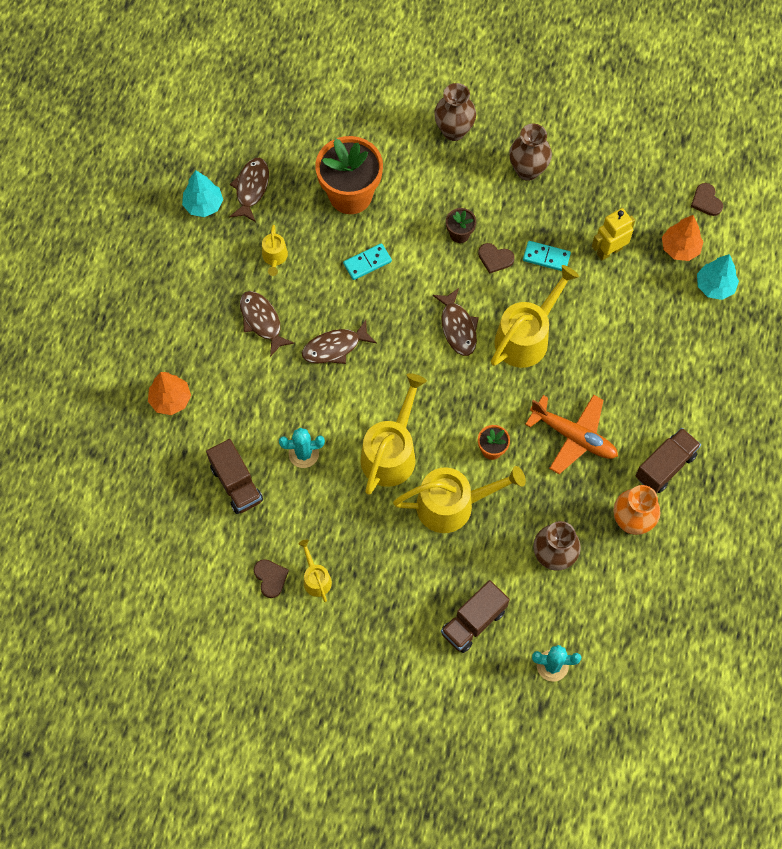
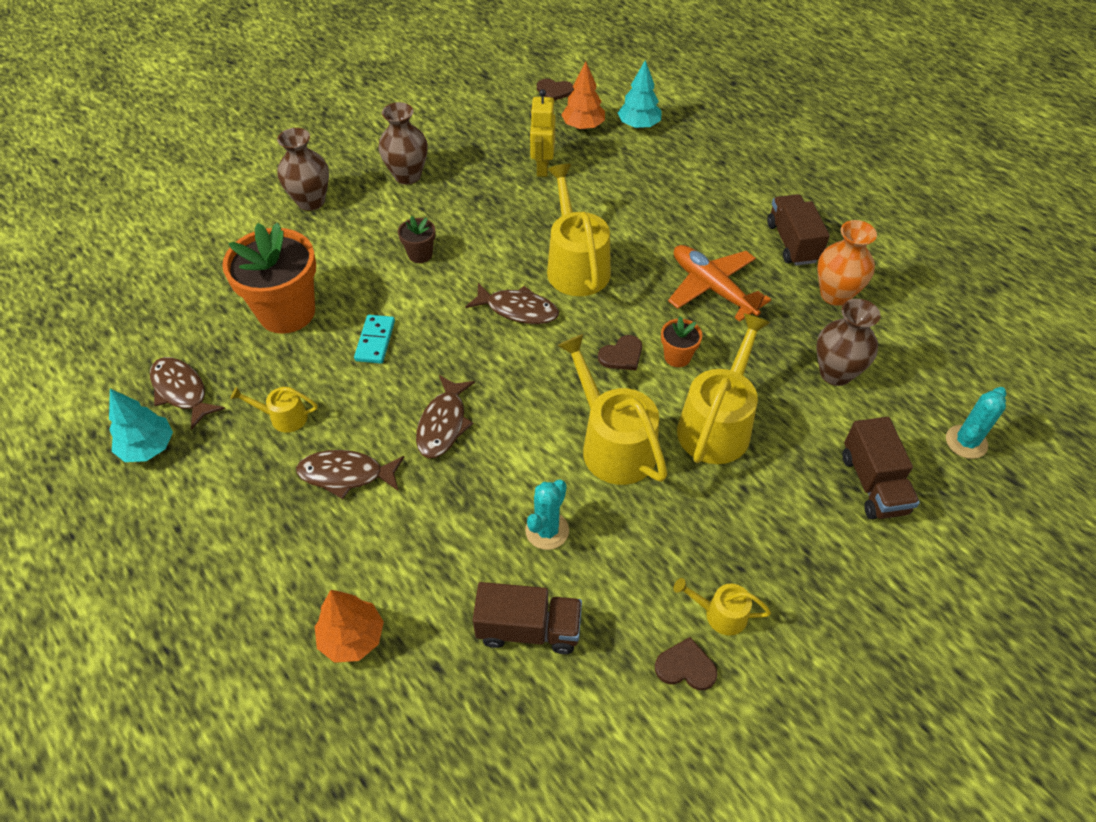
camera: 55 degrees left, 15 degrees down
yellow watering can [262,225,288,276] -> yellow watering can turned 150 degrees clockwise [230,387,317,433]
brown heart [478,243,515,274] -> brown heart moved to [598,335,642,370]
turquoise domino [523,241,571,271] -> none
orange plane [525,395,618,474] -> orange plane turned 105 degrees counterclockwise [668,245,771,322]

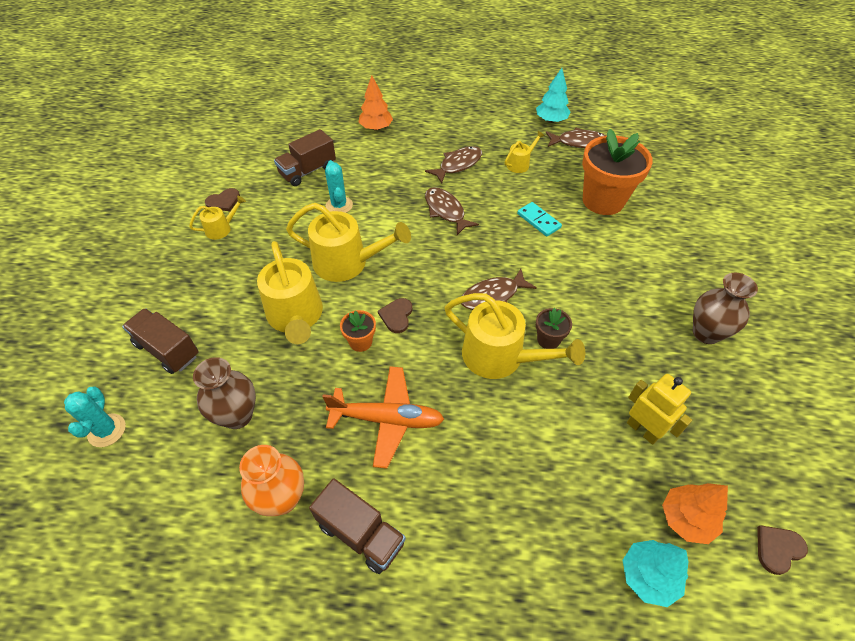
camera: 135 degrees right, 0 degrees up
brown vase [277,128,329,211] -> none
brown flower pot [398,216,435,263] -> brown flower pot moved to [536,308,572,349]

